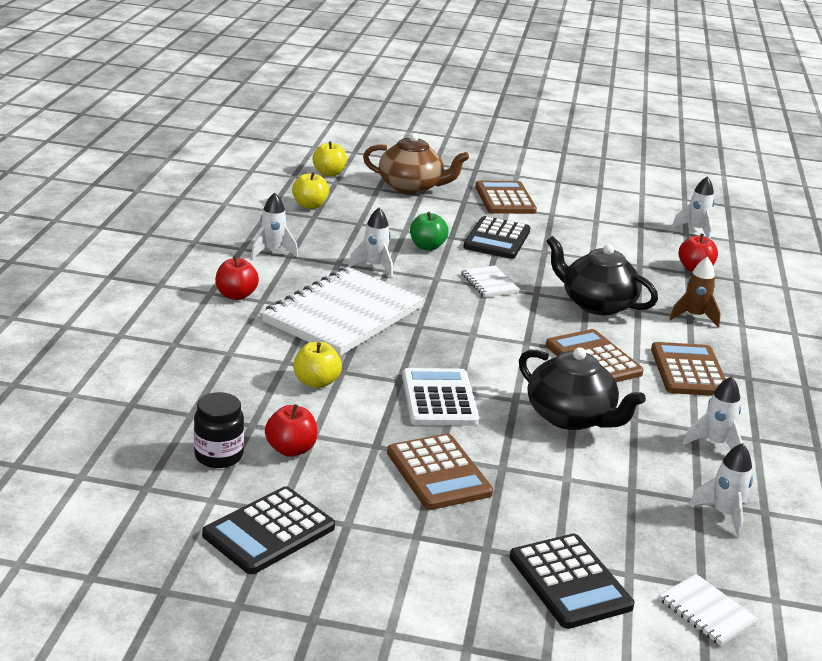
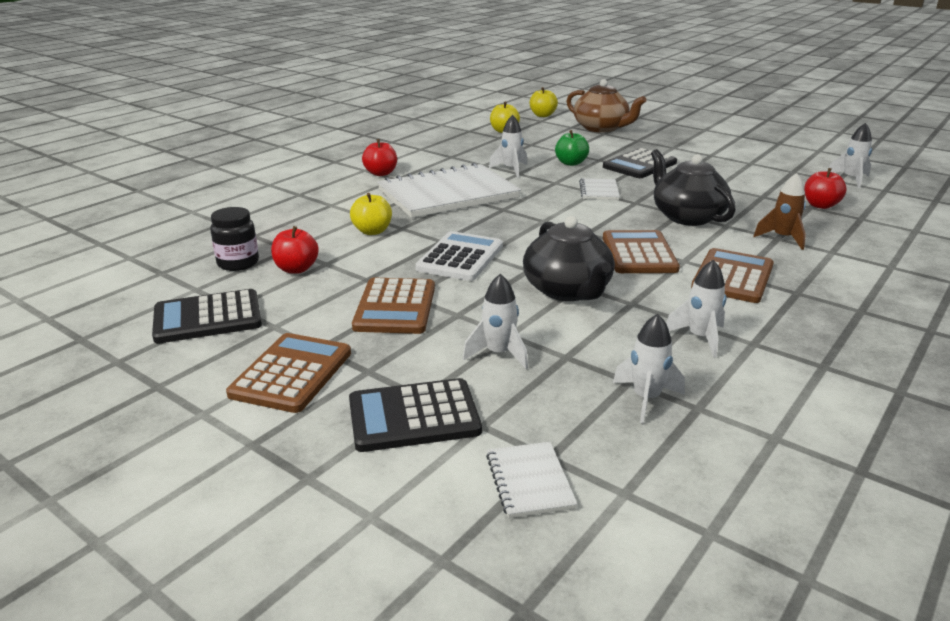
camera: 30 degrees right, 0 degrees up
white rocket [251,193,298,259] -> white rocket moved to [463,274,528,369]
brown calculator [475,181,537,214] -> brown calculator moved to [226,333,351,413]
black calculator [509,534,635,629] -> black calculator turned 75 degrees clockwise [349,378,482,452]

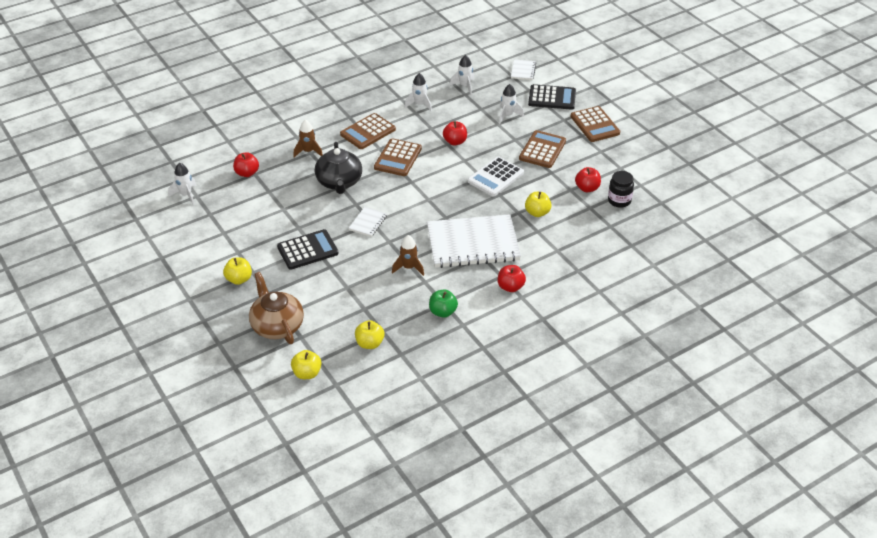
camera: 160 degrees left, 15 degrees up
black calculator [152,289,262,344] -> none
brown calculator [226,333,351,413] -> brown calculator turned 60 degrees counterclockwise [571,106,620,142]
white rocket [489,115,527,178] -> brown rocket [392,235,424,276]
black teapot [523,216,615,301] -> red apple [443,121,467,146]
green apple [555,130,589,166] -> green apple moved to [429,289,458,318]
none -> yellow apple [223,257,252,285]

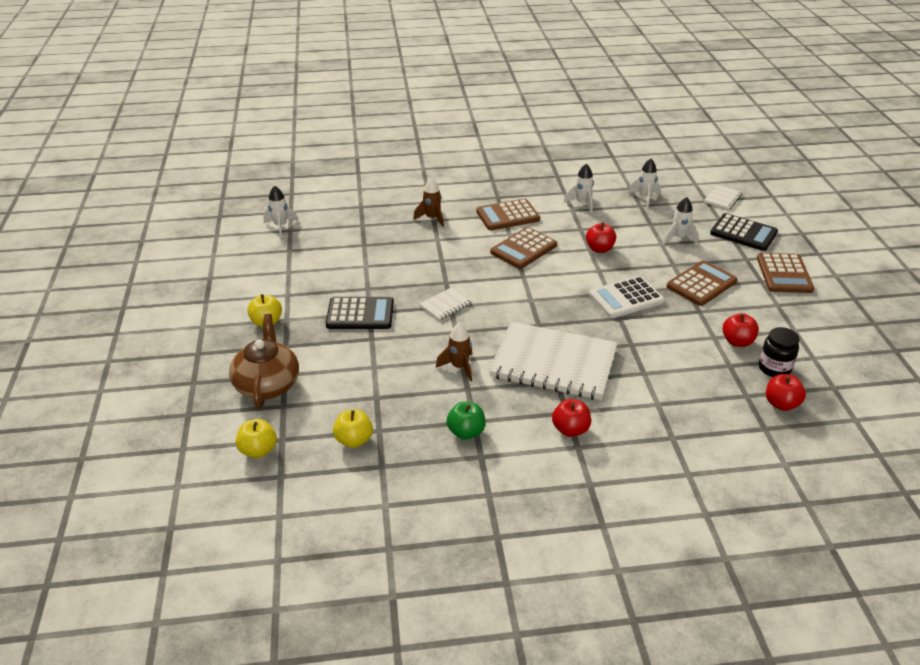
camera: 25 degrees right, 5 degrees down
red apple [233,152,259,177] -> red apple moved to [766,374,806,411]
black teapot [315,142,362,194] -> none
yellow apple [525,192,552,217] -> none

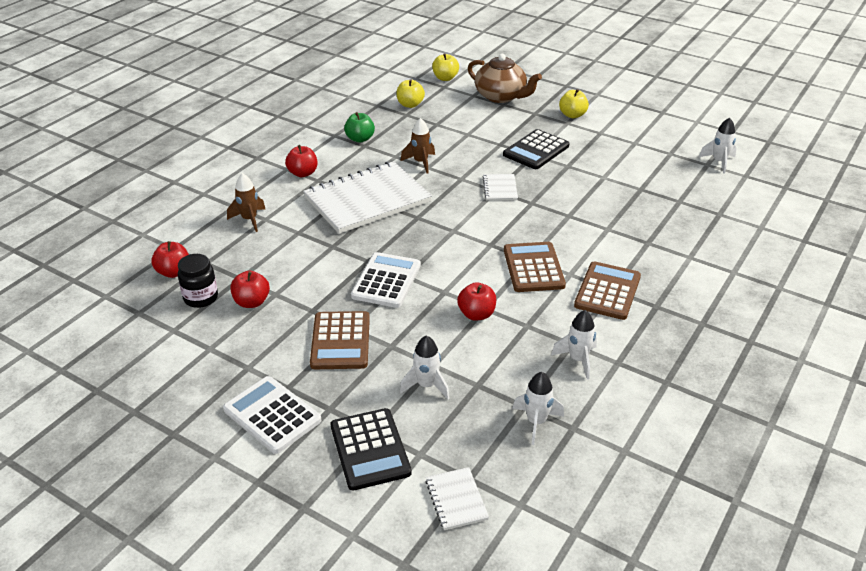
camera: 130 degrees right, 0 degrees up
brown rocket [413,178,444,227] -> brown rocket moved to [227,173,265,232]
black calculator [710,213,778,251] -> black calculator turned 90 degrees counterclockwise [331,408,412,490]
brown calculator [757,253,814,293] -> white calculator [223,376,321,454]

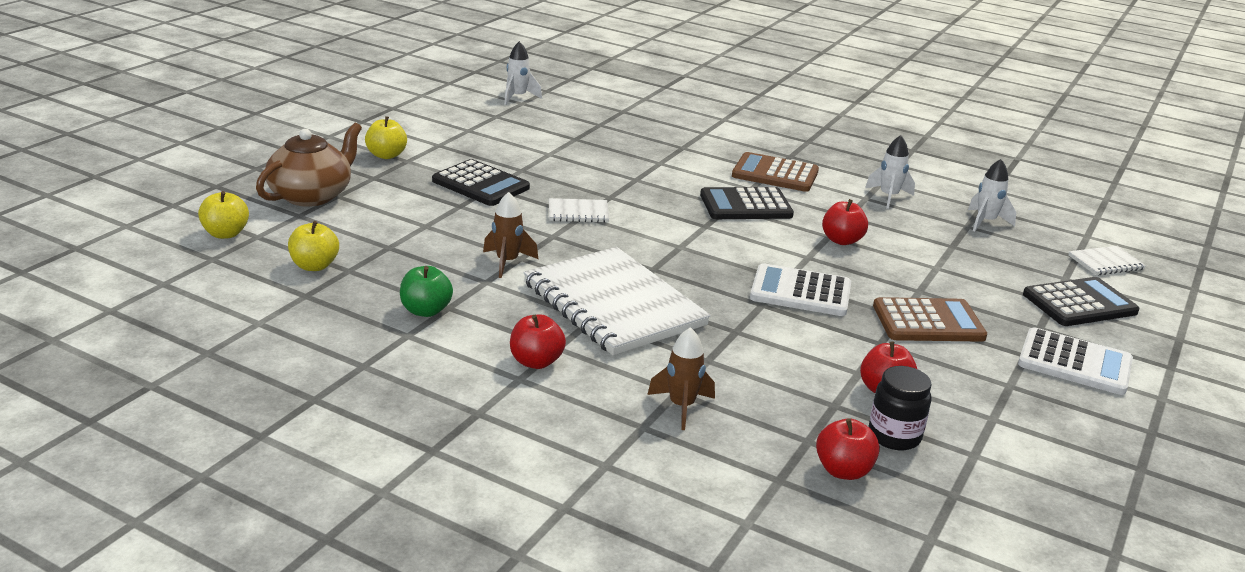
camera: 95 degrees left, 10 degrees down
white calculator [223,376,321,454] -> white calculator turned 105 degrees counterclockwise [1018,327,1133,395]
white rocket [400,335,450,399] -> none
brown calculator [504,242,566,292] -> black calculator [700,187,794,219]

